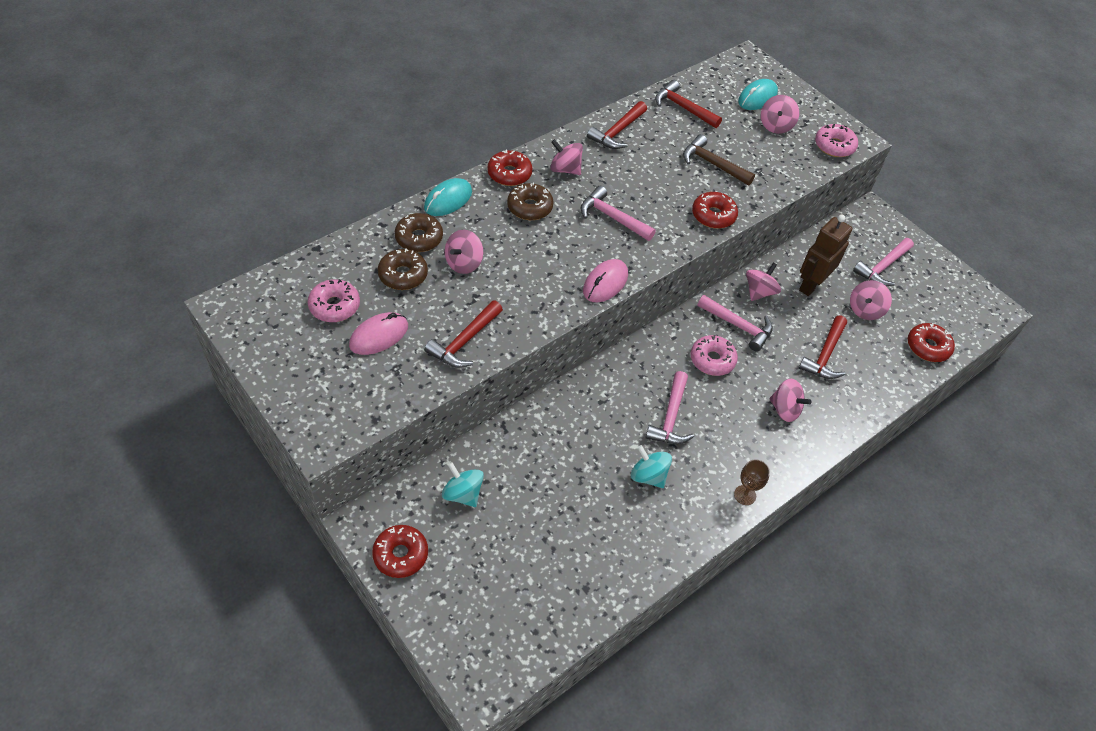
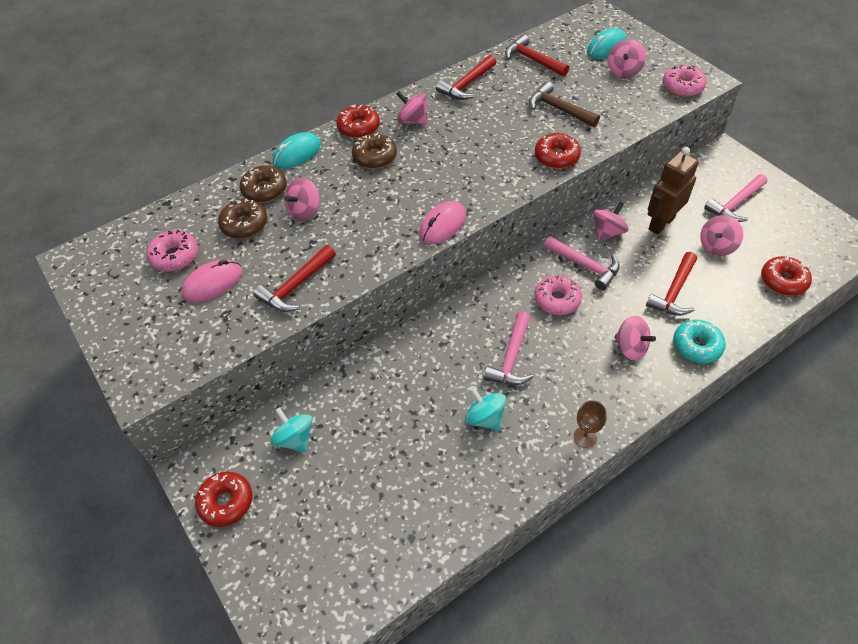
camera: 10 degrees right, 0 degrees up
pink hammer [580,186,656,241] -> none
none -> turquoise donut [673,320,726,363]

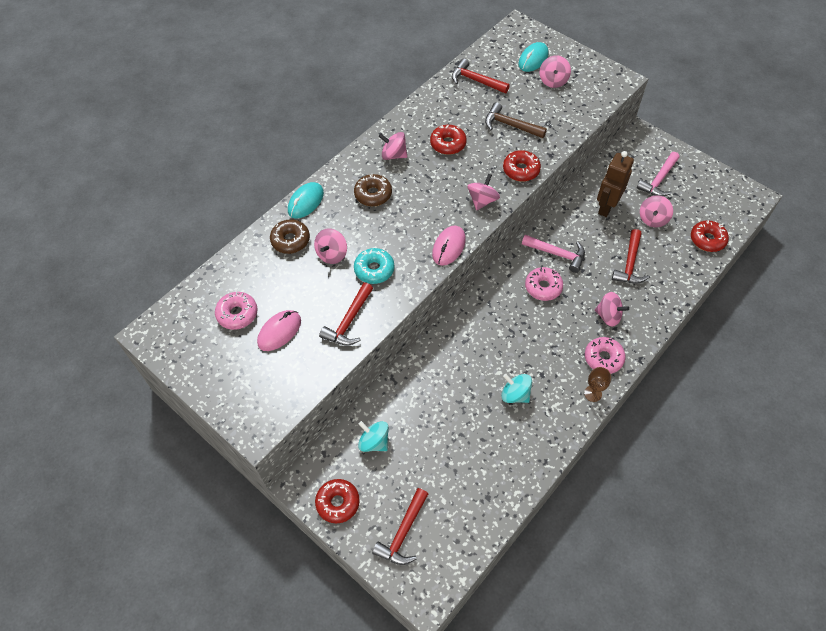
camera: 15 degrees left, 5 degrees up
brown donut [218,199,267,239] -> none
red donut [336,104,380,138] -> red donut moved to [430,125,467,155]
red hammer [436,55,496,100] -> red hammer moved to [372,488,428,565]
pink hammer [483,311,533,385] -> none
pink spinning top [593,202,629,241] -> pink spinning top moved to [467,174,500,210]
pink donut [663,64,707,97] -> pink donut moved to [585,337,626,374]
turquoise donut [673,320,726,363] -> turquoise donut moved to [354,248,394,284]

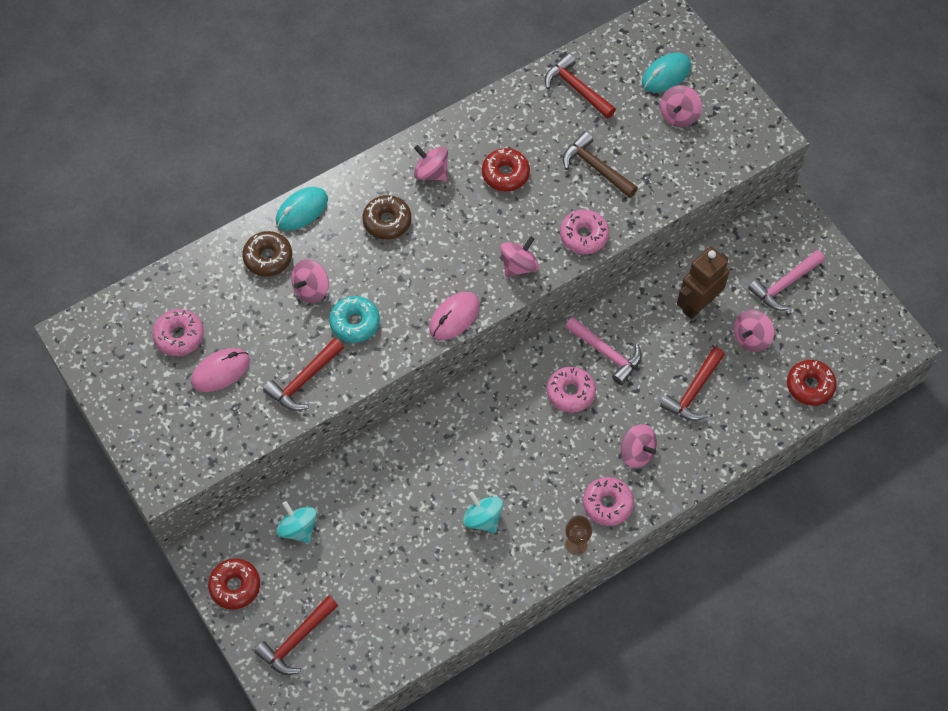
camera: 15 degrees right, 5 degrees up
red donut [503,150,541,182] -> pink donut [560,210,609,254]

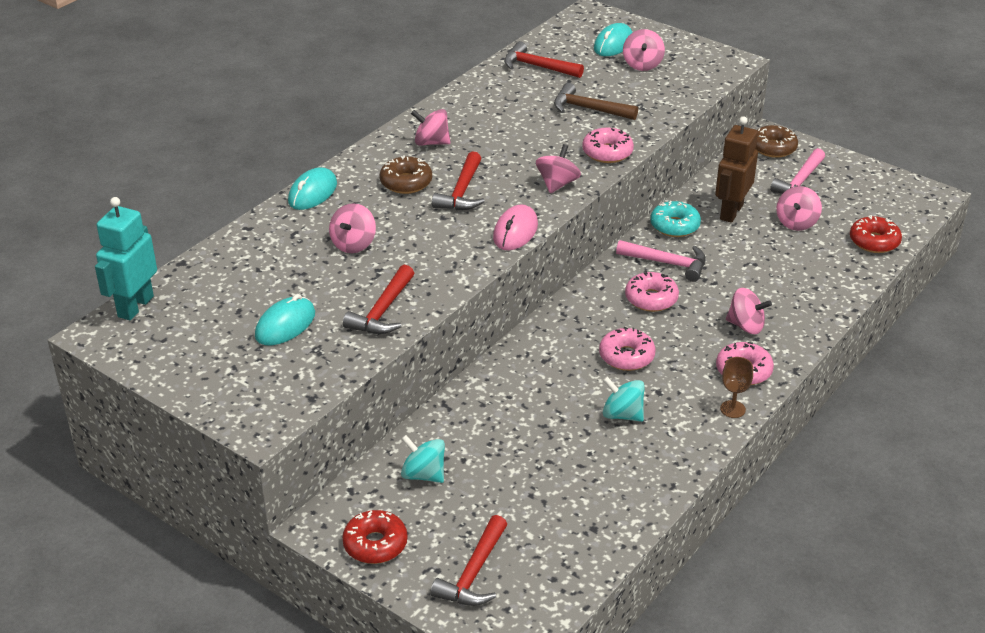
camera: 20 degrees left, 25 degrees down
pink donut [152,309,204,356] -> pink donut moved to [599,327,656,371]
pink mouse [191,348,250,392] -> turquoise mouse [255,294,315,345]
brown donut [242,231,292,276] -> brown donut moved to [756,125,798,158]
turquoise donut [329,296,380,343] -> turquoise donut moved to [650,201,701,237]
red donut [482,148,530,192] -> none
red hammer [660,347,725,421] -> red hammer moved to [432,151,485,210]
none -> turquoise robot [95,197,157,320]

